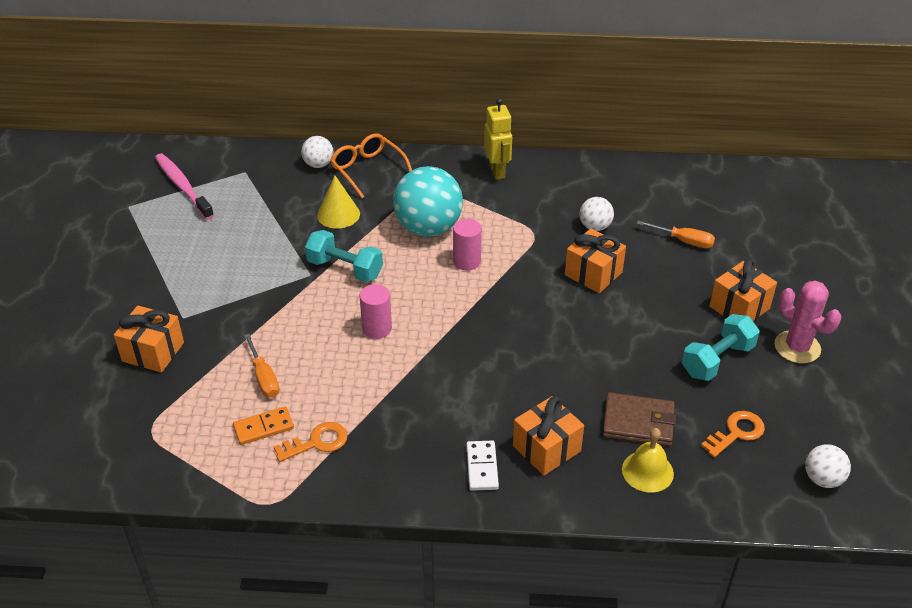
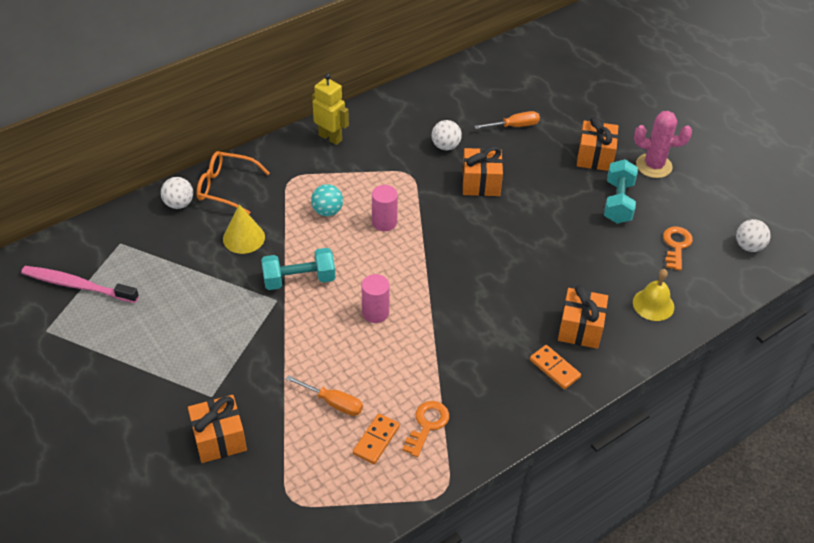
camera: 40 degrees left, 5 degrees up
turquoise ball [393,166,463,237] -> turquoise ball [311,184,343,216], size x0.50
white domino [466,441,499,491] -> orange domino [530,345,581,389]
brown wallet [602,392,676,446] -> none

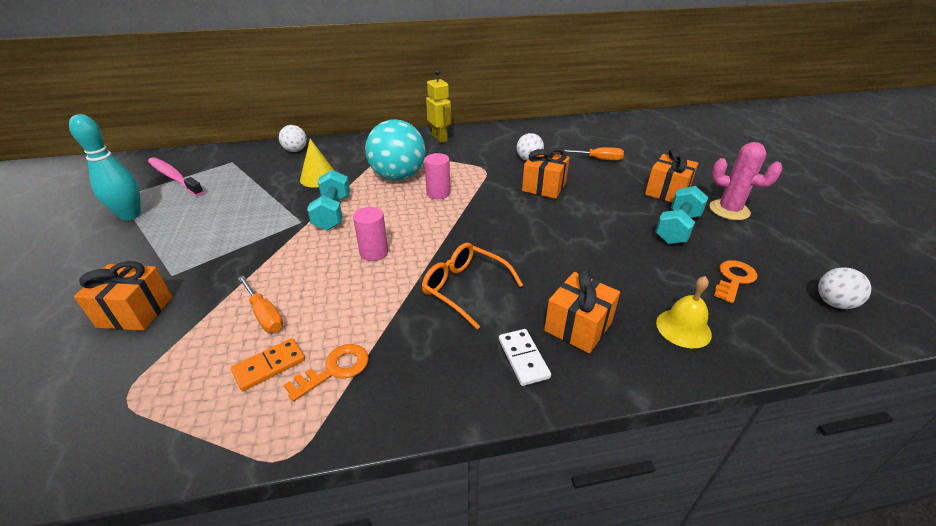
camera: 25 degrees right, 10 degrees down
orange glasses [196,151,270,214] -> orange glasses moved to [422,243,523,329]
turquoise dumbbell [261,248,335,290] -> turquoise dumbbell turned 75 degrees clockwise [307,170,350,230]
turquoise ball [311,184,343,216] -> turquoise ball [365,119,426,181], size x2.02
orange domino [530,345,581,389] -> white domino [499,329,551,386]
none -> turquoise bowling pin [69,114,141,221]

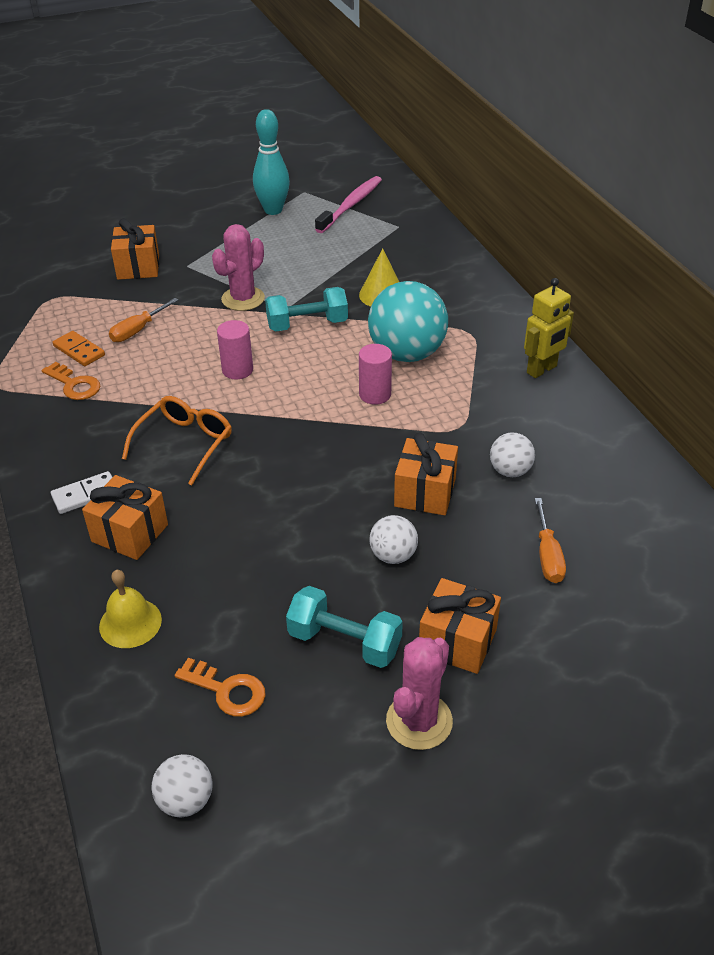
camera: 80 degrees right, 5 degrees up
white ball [279,125,307,152] -> white ball moved to [369,515,418,564]
none -> pink cactus [212,224,265,311]

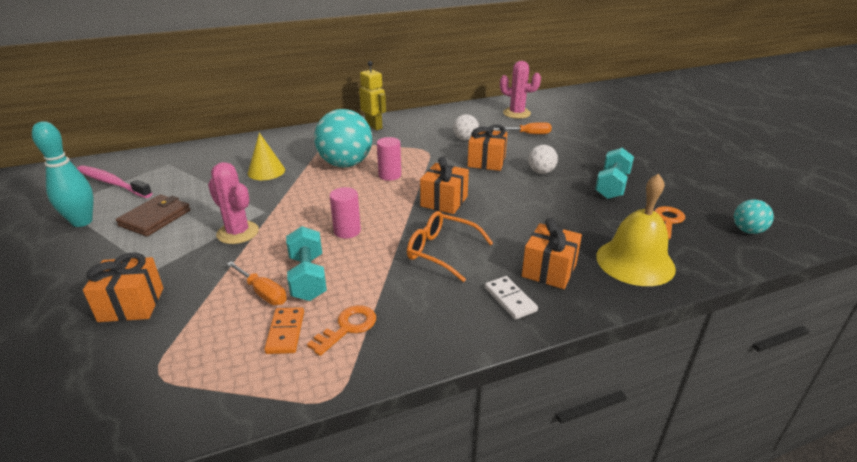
camera: 90 degrees left, 10 degrees down
orange domino [53,331,105,366] -> orange domino turned 45 degrees counterclockwise [264,307,304,354]
yellow bell [99,570,162,648] -> yellow bell [596,173,676,286], size x1.70
white ball [151,754,213,817] -> turquoise ball [734,199,774,234]
turquoise dumbbell [265,287,348,332] -> turquoise dumbbell moved to [286,226,327,301]
pink cactus [386,637,453,750] -> pink cactus moved to [500,61,541,119]
orange gift [419,578,501,674] -> orange gift moved to [420,157,469,214]
none -> brown wallet [116,195,190,237]

